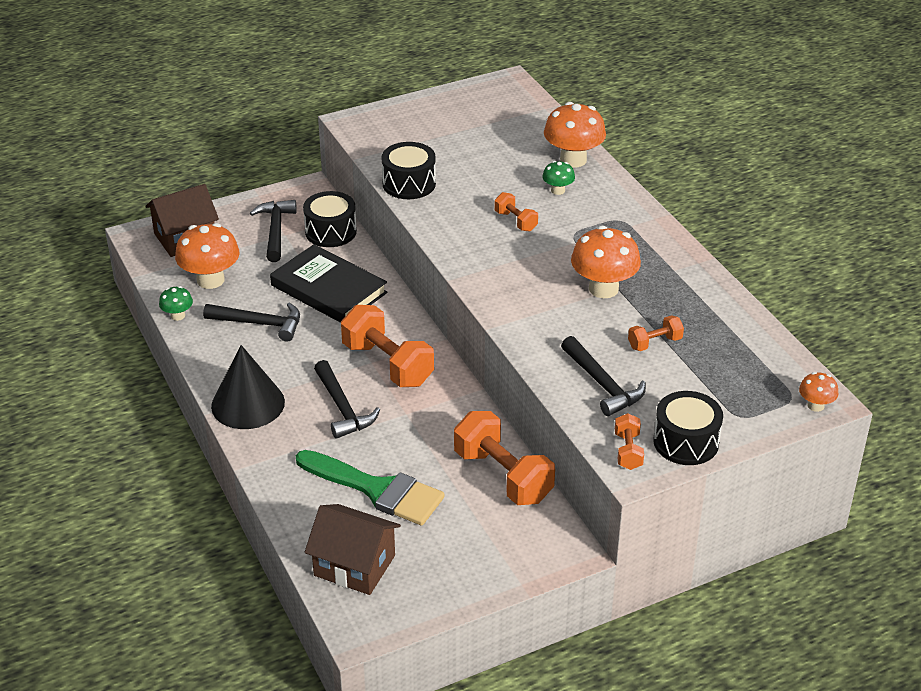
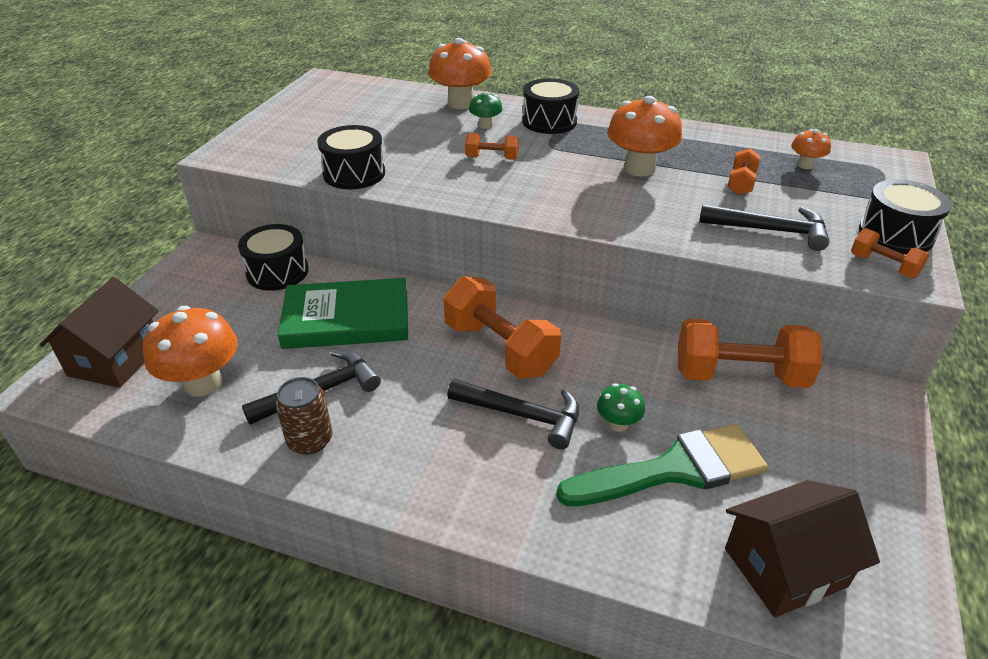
camera: 45 degrees left, 0 degrees up
green mushroom [159,286,193,321] -> green mushroom moved to [597,383,645,432]
black cone [211,345,285,429] -> none
black hammer [250,200,297,262] -> none
black book [270,244,388,323] -> green book [278,278,408,349]
orange dumbbell [341,305,434,387] -> orange dumbbell turned 45 degrees clockwise [443,276,561,378]
orange mushroom [799,372,839,412] -> orange mushroom moved to [791,129,831,169]
none -> brown can [275,377,332,455]
none -> black drum [522,78,579,134]

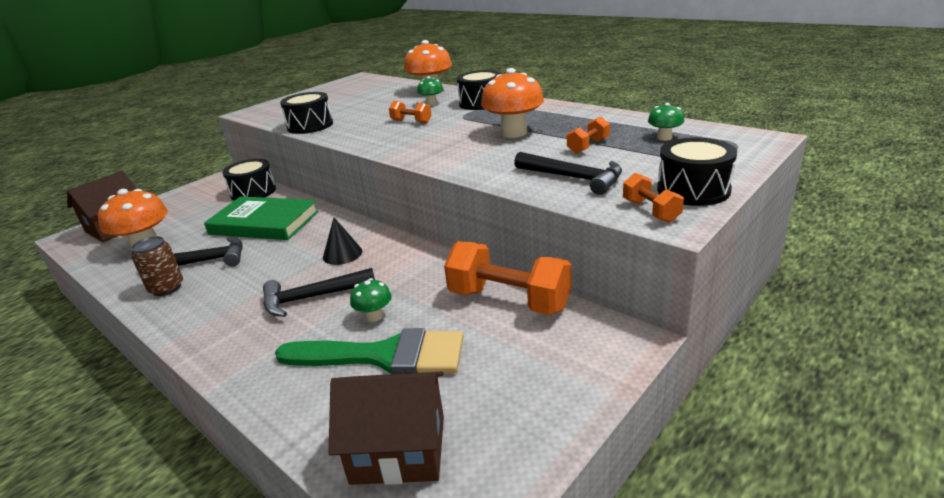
camera: 25 degrees right, 10 degrees down
orange dumbbell [443,276,561,378] -> black cone [323,218,362,265]
black hammer [447,379,579,449] -> black hammer turned 120 degrees clockwise [263,268,375,317]
orange mushroom [791,129,831,169] -> green mushroom [648,103,684,141]

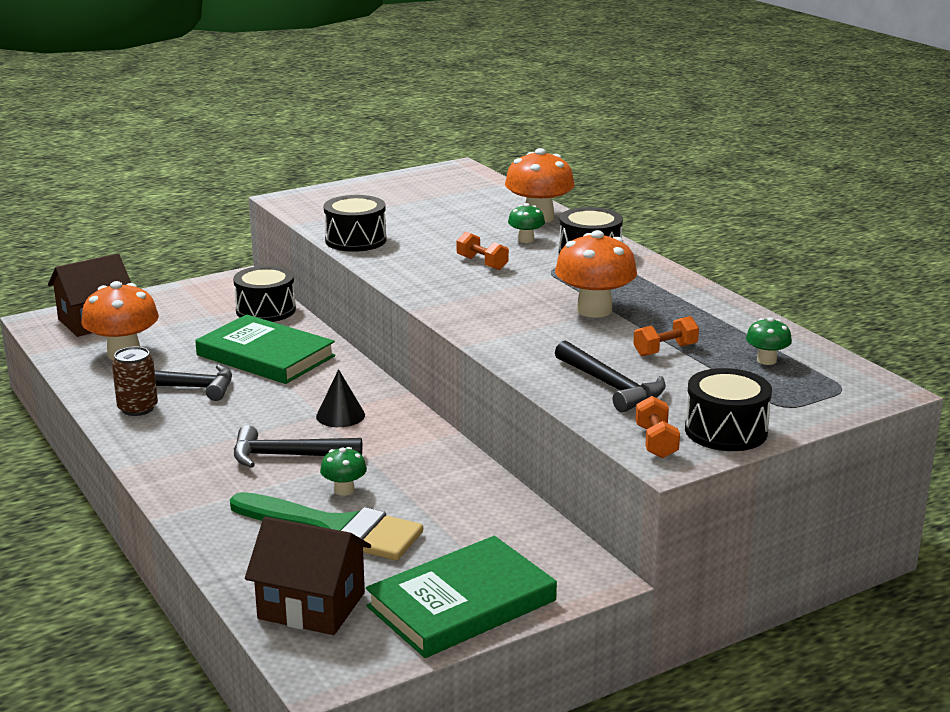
camera: 15 degrees right, 5 degrees down
orange dumbbell [444,241,572,315] -> none
none -> green book [366,536,557,658]

